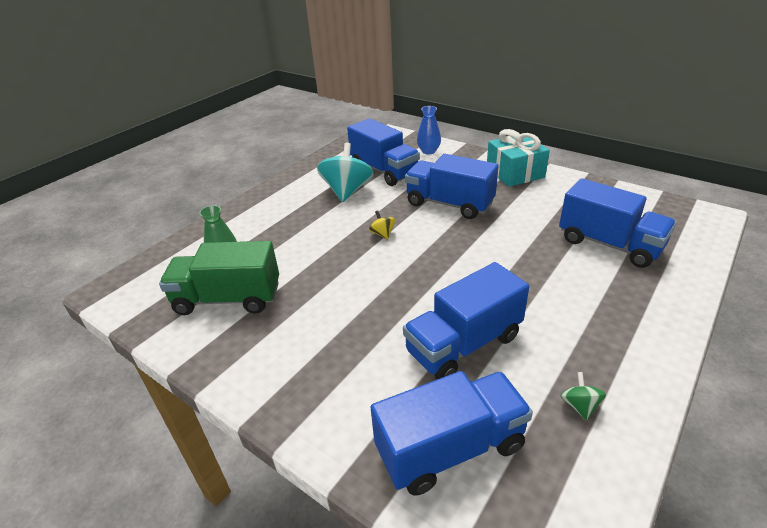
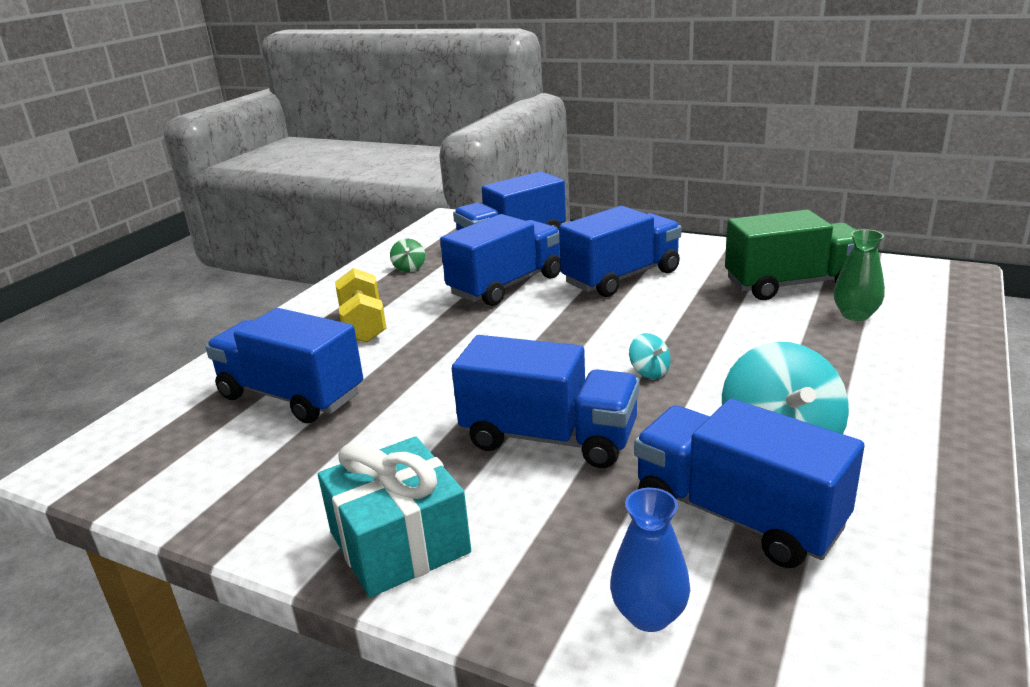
camera: 170 degrees right, 10 degrees down
yellow spinning top [369,211,395,240] -> turquoise spinning top [629,333,670,379]
none -> yellow dumbbell [335,268,386,343]
none -> blue truck [559,206,682,297]

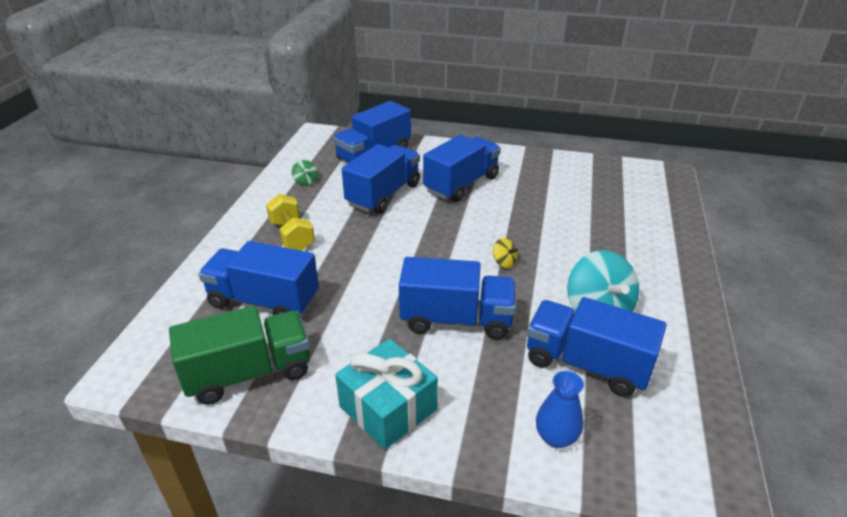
camera: 15 degrees left, 10 degrees up
turquoise spinning top [629,333,670,379] -> yellow spinning top [493,238,518,268]
green truck [725,210,856,300] -> green truck moved to [169,306,310,405]
green vase [834,229,885,321] -> none

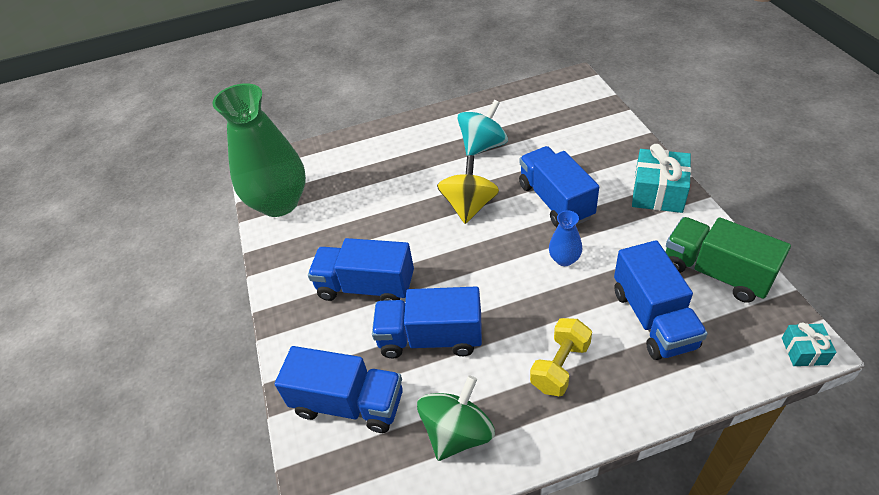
camera: 115 degrees left, 10 degrees up
green spinning top [292,160,318,186] -> green spinning top [417,375,495,461], size x2.23
yellow spinning top [493,238,518,268] -> yellow spinning top [437,155,499,224], size x2.23
blue truck [527,297,667,397] -> none
blue vase [536,371,584,448] -> blue vase moved to [549,210,582,266]
none -> green vase [212,83,306,217]
none -> turquoise gift [782,322,836,366]

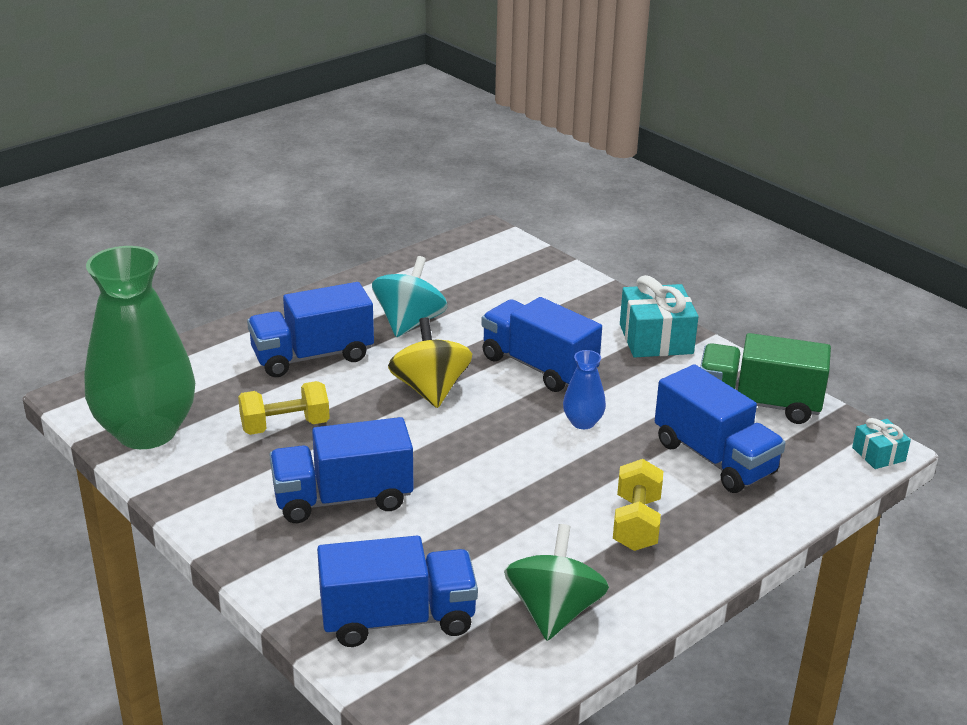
camera: 30 degrees left, 15 degrees down
blue truck [372,287,482,358] -> blue truck moved to [247,282,374,377]
none -> yellow dumbbell [238,381,330,435]

